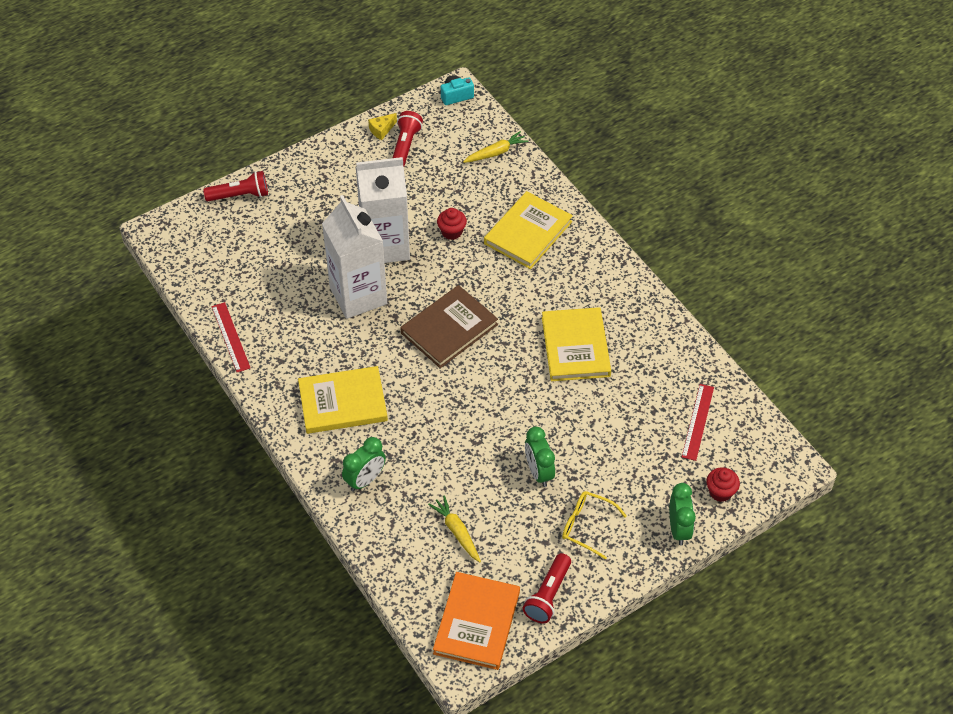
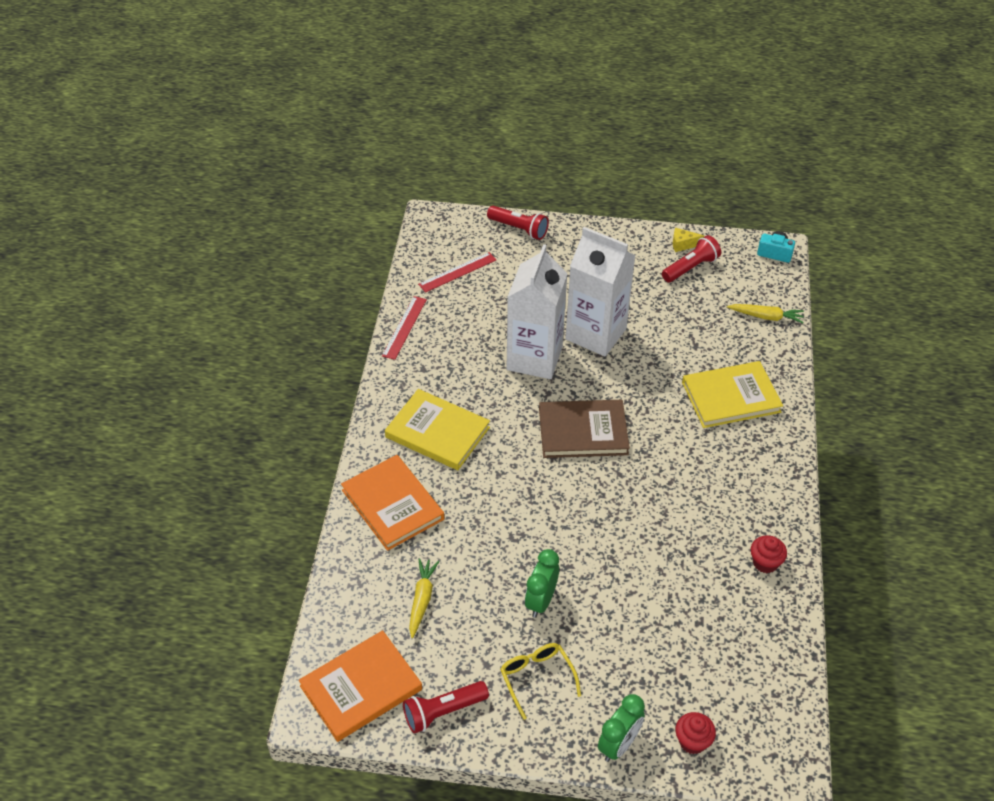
camera: 40 degrees right, 5 degrees down
green clock [342,437,386,492] -> orange book [341,455,444,551]
red cupcake [437,208,467,240] -> red cupcake moved to [751,536,787,573]
yellow book [542,307,611,381] -> none
red ruler [682,384,714,461] -> red ruler moved to [418,252,497,292]

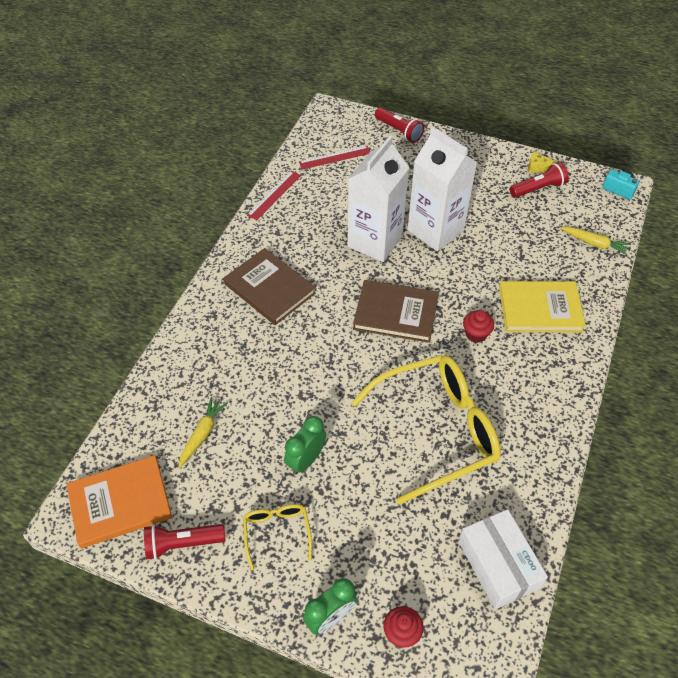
camera: 15 degrees right, 5 degrees up
orange book [341,455,444,551] -> none
yellow book [385,389,490,470] -> brown book [224,248,316,325]
red cupcake [751,536,787,573] -> red cupcake moved to [463,310,494,343]
none -> yellow glasses [351,355,501,505]
none -> white box [459,509,548,609]

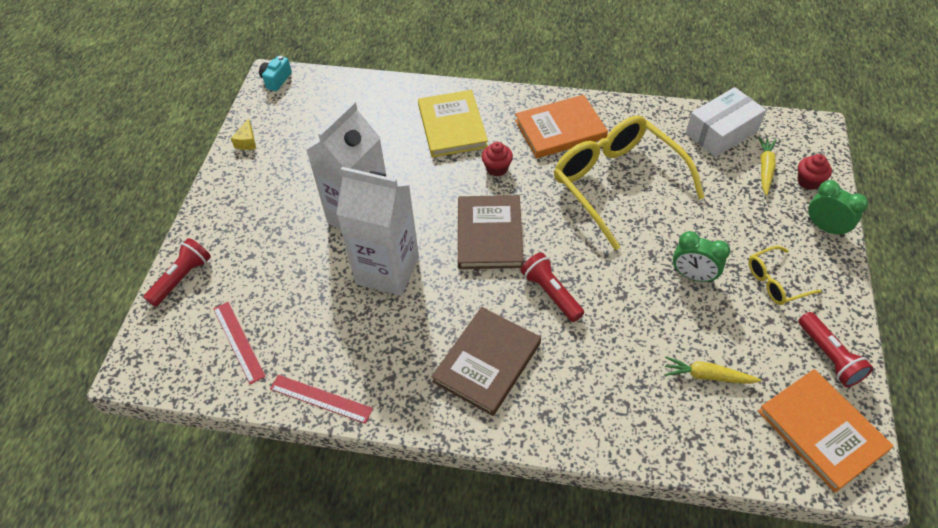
camera: 100 degrees left, 0 degrees up
red flashlight [510,162,569,198] -> red flashlight moved to [521,253,584,322]
yellow carrot [560,227,631,255] -> yellow carrot moved to [758,137,776,196]
none -> orange book [515,95,608,158]

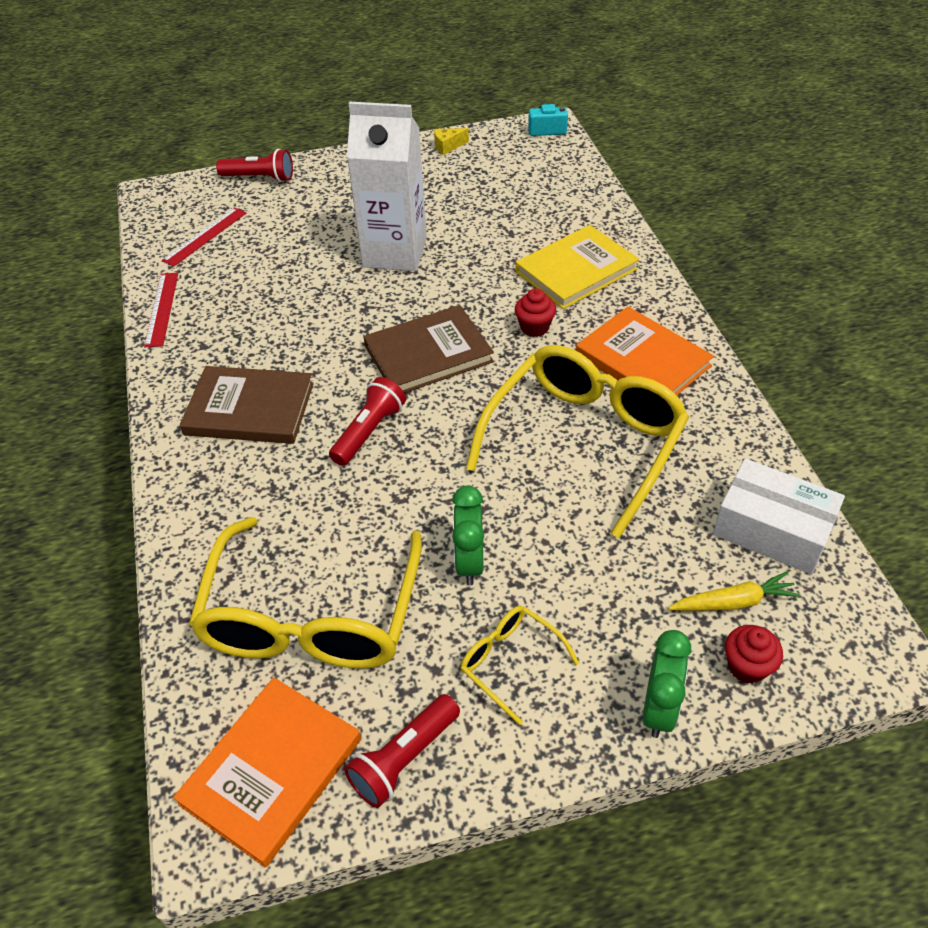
camera: 65 degrees right, 5 degrees down
white carton [336,167,419,296] -> none
yellow carrot [664,357,761,384] -> yellow glasses [189,517,422,669]

